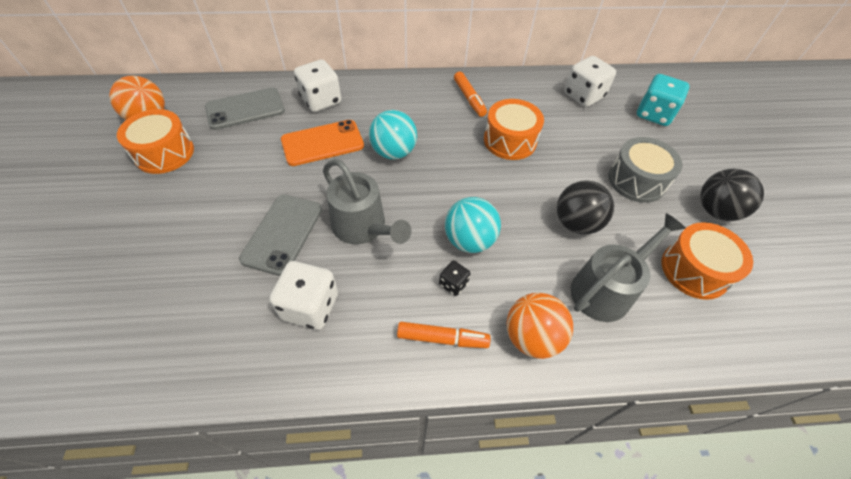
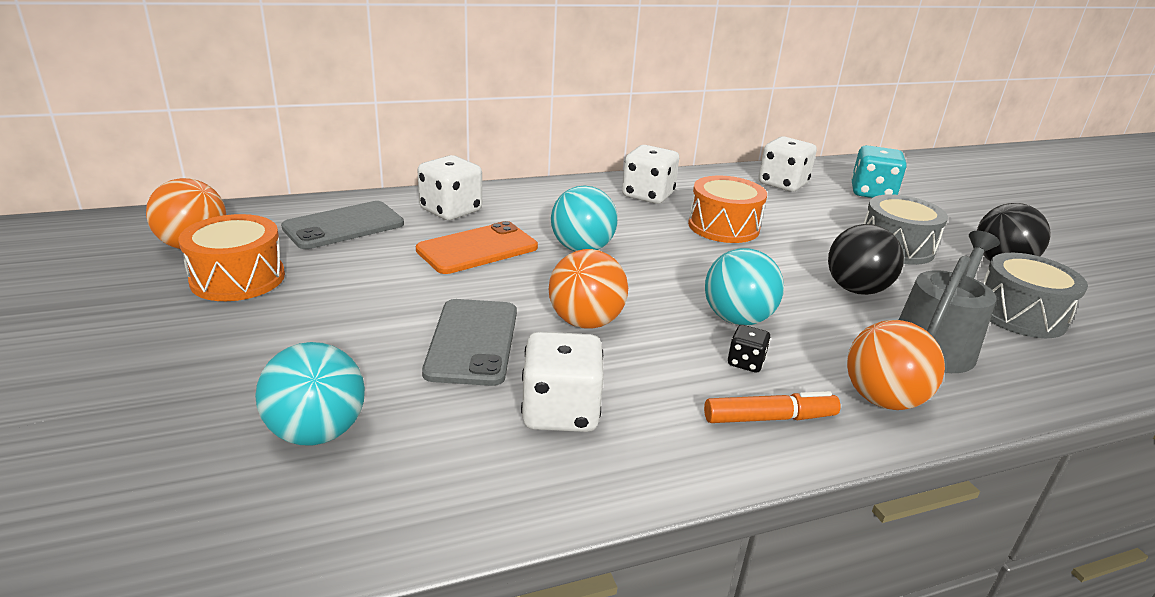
camera: 15 degrees left, 25 degrees down
grey watering can [323,159,412,244] -> orange ball [549,249,628,329]
orange marker [454,71,487,117] -> white dice [622,145,679,204]
orange drum [662,222,753,300] -> grey drum [983,253,1088,338]
none -> turquoise ball [255,342,365,446]

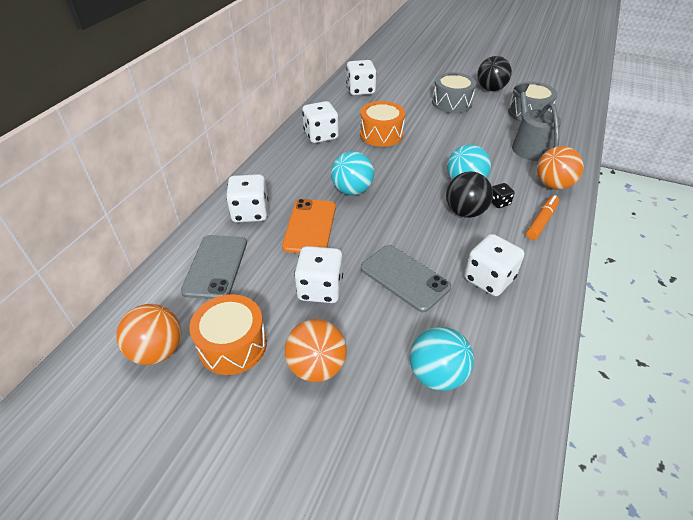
camera: 45 degrees left, 15 degrees up
orange ball [549,249,628,329] -> orange ball moved to [284,319,347,382]
black ball [828,224,904,295] -> black ball moved to [446,172,493,218]
turquoise dice [851,145,907,198] -> none
none -> white dice [294,246,343,303]

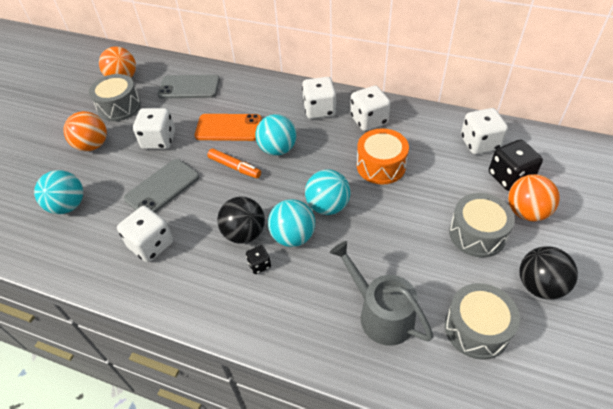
camera: 90 degrees right, 5 degrees up
orange drum [189,294,267,375] -> grey drum [89,74,141,121]
white dice [226,174,268,223] -> white dice moved to [302,77,337,119]
grey watering can [512,83,561,161] -> grey watering can turned 120 degrees counterclockwise [330,241,433,346]
orange marker [526,195,559,240] -> orange marker moved to [207,148,261,178]
orange ball [537,146,584,190] -> orange ball moved to [508,174,560,221]
none -> turquoise ball [305,170,351,215]
none -> black dice [489,140,543,191]

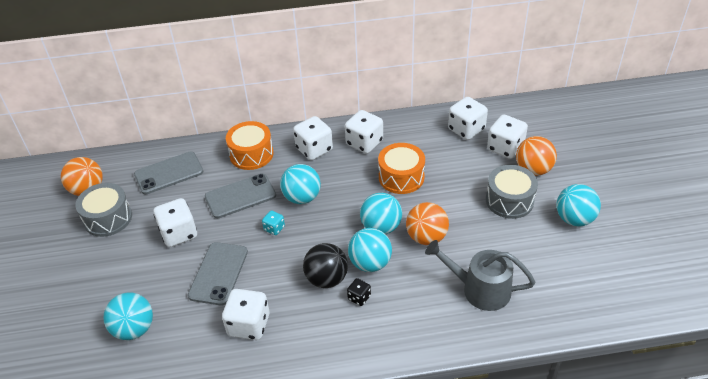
camera: 30 degrees left, 5 degrees down
orange ball [63,111,107,151] -> orange ball moved to [406,202,449,245]
orange phone [195,114,262,141] -> grey phone [205,174,276,218]
orange marker [207,148,261,178] -> turquoise dice [262,210,285,235]
grey drum [445,283,520,360] -> none
black dice [489,140,543,191] -> white dice [487,114,528,159]
black ball [520,246,578,300] -> turquoise ball [556,184,601,226]
none -> orange drum [226,121,273,170]

